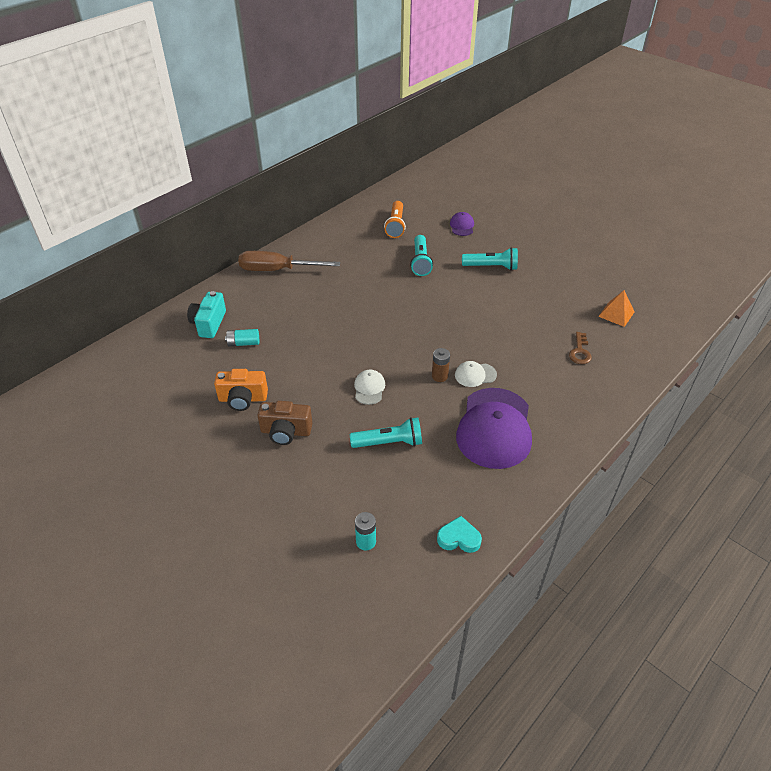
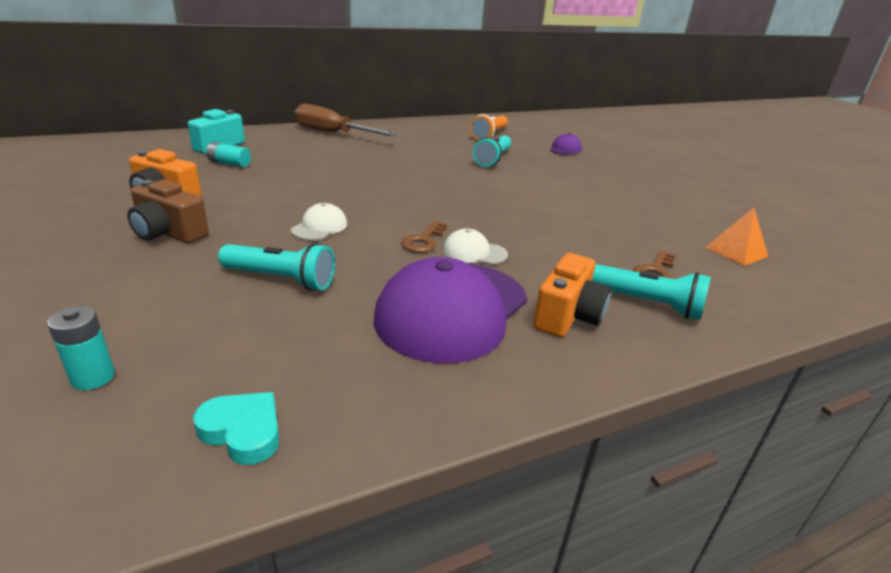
camera: 20 degrees right, 15 degrees down
brown battery [432,348,450,382] -> brown key [401,221,447,253]
turquoise flashlight [462,247,518,270] -> turquoise flashlight moved to [592,264,711,320]
none -> orange camera [533,253,611,337]

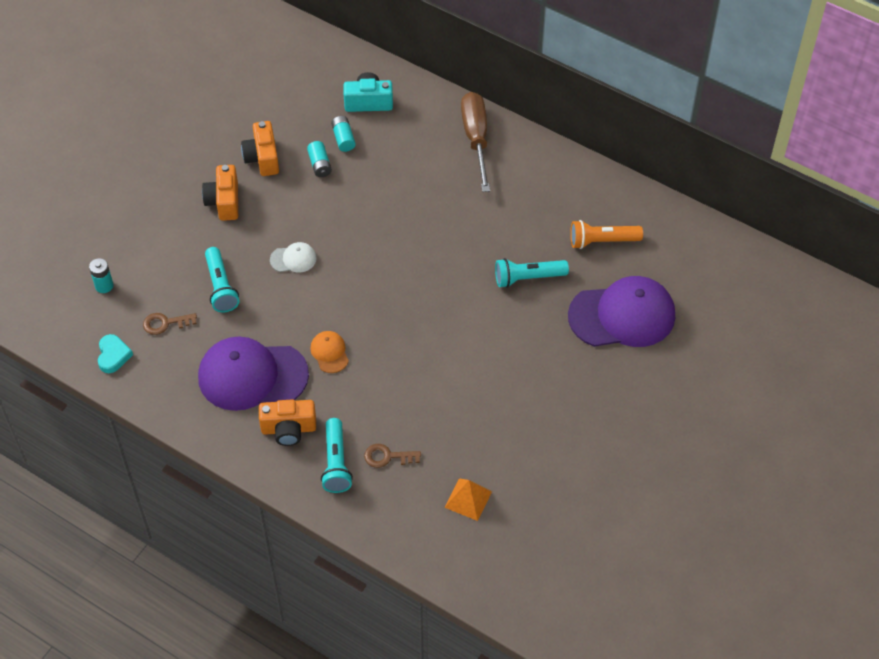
camera: 60 degrees right, 25 degrees up
brown camera [127,179,209,243] -> orange camera [202,165,238,221]
brown key [401,221,447,253] -> brown key moved to [143,313,197,335]
white cap [443,228,508,264] -> orange cap [310,331,349,373]
purple cap [550,133,582,155] -> purple cap [568,276,675,347], size x2.26
none -> turquoise battery [307,141,332,177]

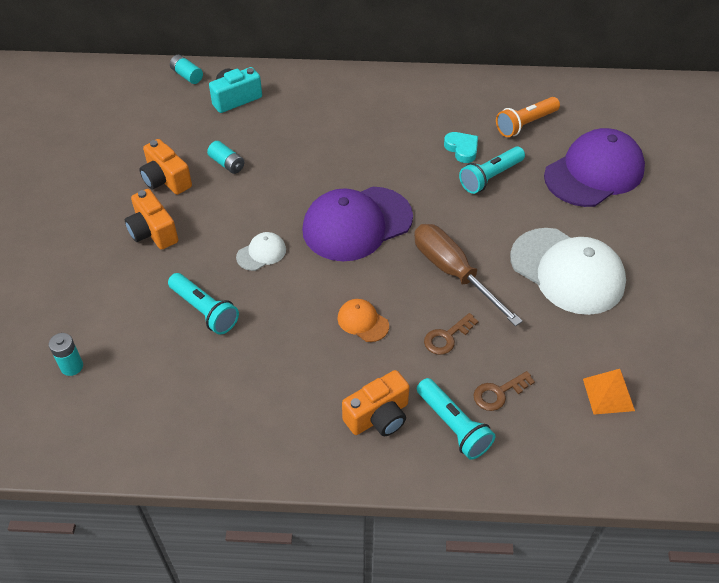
camera: 30 degrees left, 5 degrees down
turquoise heart [98,334,133,373] -> turquoise heart moved to [444,132,478,163]
brown key [143,313,197,335] -> brown key moved to [424,313,478,355]
purple cap [198,336,309,411] -> purple cap moved to [302,187,413,261]
turquoise battery [331,116,356,152] -> turquoise battery moved to [170,55,203,84]
brown screwdriver [461,92,490,192] -> brown screwdriver moved to [414,224,523,326]
none -> white cap [510,228,626,315]

